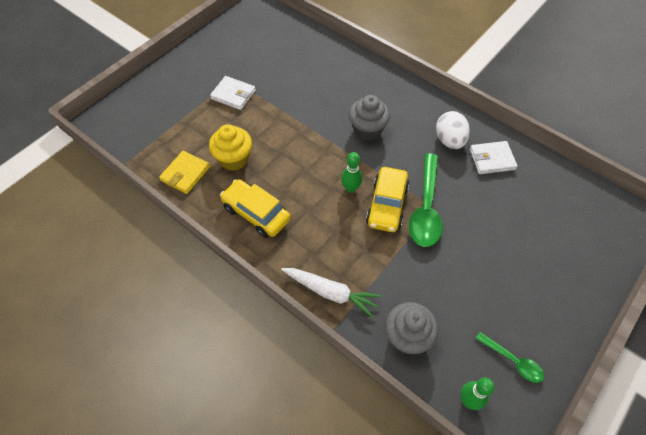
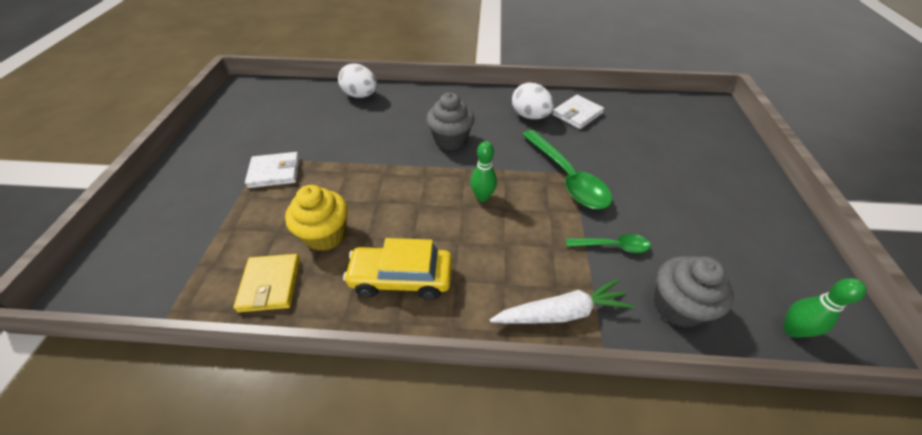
camera: 35 degrees left, 10 degrees down
yellow car [366,167,409,232] -> none
green spoon [475,332,545,383] -> green spoon moved to [565,234,651,253]
none -> white egg [338,63,377,98]

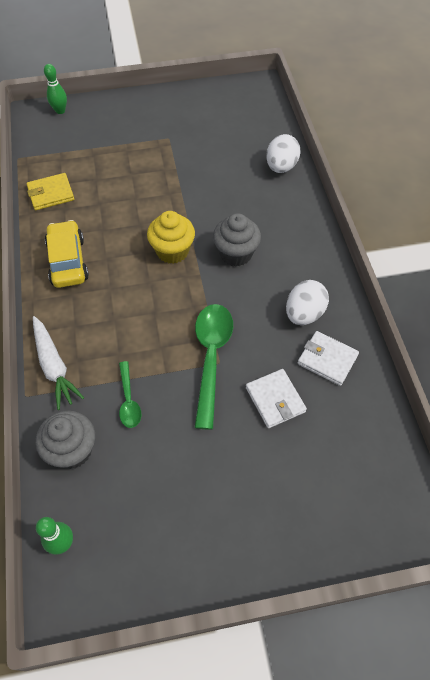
camera: 75 degrees right, 10 degrees up
white wallet [245,152,300,188] -> white wallet moved to [246,369,307,428]
yellow cupcake [285,185,348,251] -> yellow cupcake moved to [147,211,195,264]
green bowling pin [470,141,497,202] -> green bowling pin moved to [44,64,67,114]
green spoon [522,130,612,209] -> green spoon turned 135 degrees clockwise [195,304,233,430]

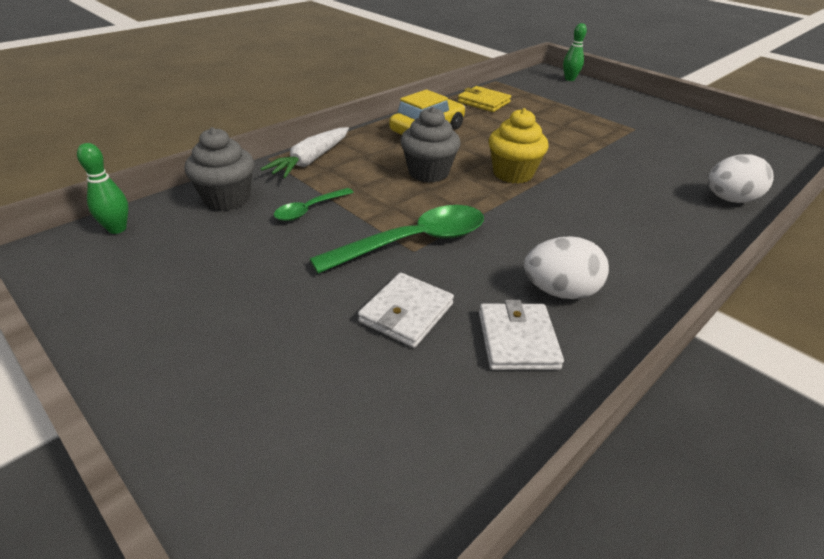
camera: 55 degrees right, 20 degrees down
grey cupcake [213,213,261,267] -> grey cupcake moved to [400,106,461,182]

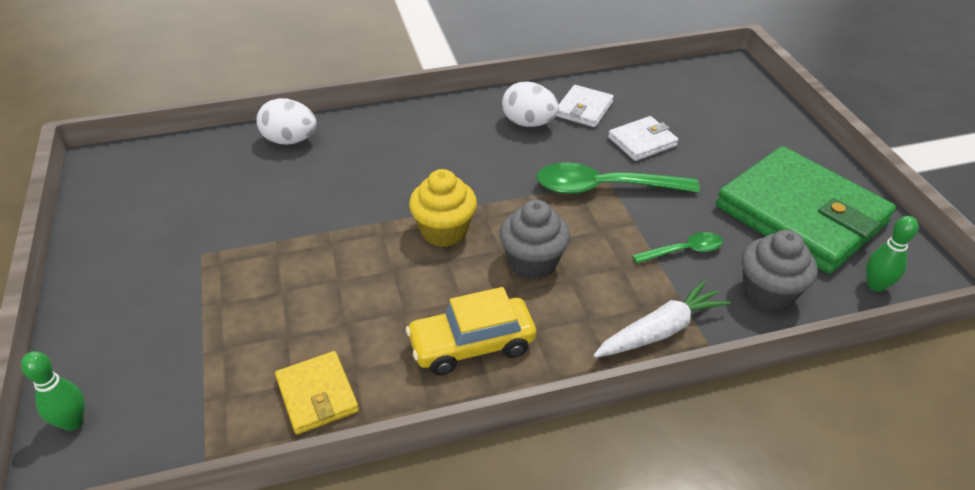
camera: 150 degrees left, 5 degrees up
none -> green wallet [716,146,896,273]

